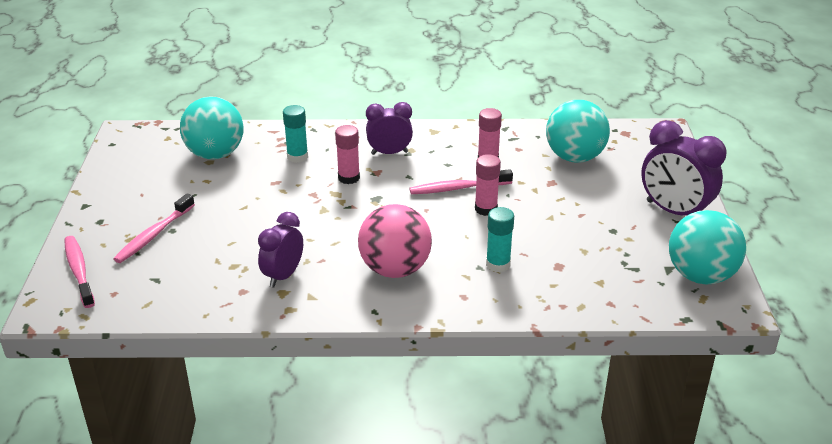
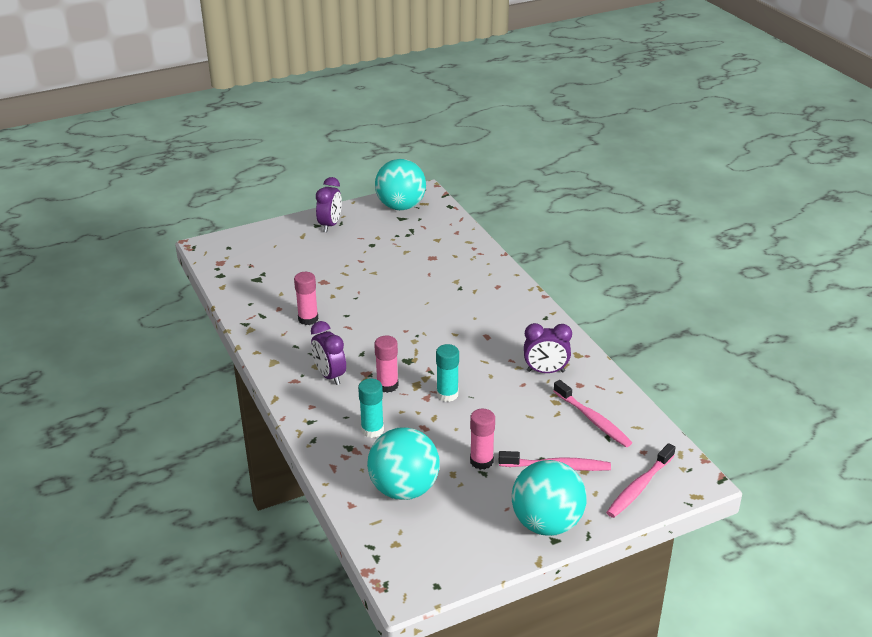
camera: 115 degrees left, 0 degrees up
pink ball [358,204,432,278] -> none
pink toothbrush [409,169,513,194] -> pink toothbrush moved to [553,380,632,447]
pink glue stick [475,154,501,216] -> pink glue stick moved to [470,409,495,470]
turquoise glue stick [486,207,514,272] -> turquoise glue stick moved to [436,344,459,402]
turquoise ball [546,100,610,163] -> turquoise ball moved to [511,460,587,536]
purple clock [641,120,726,215] -> purple clock [316,177,342,232], size x0.65

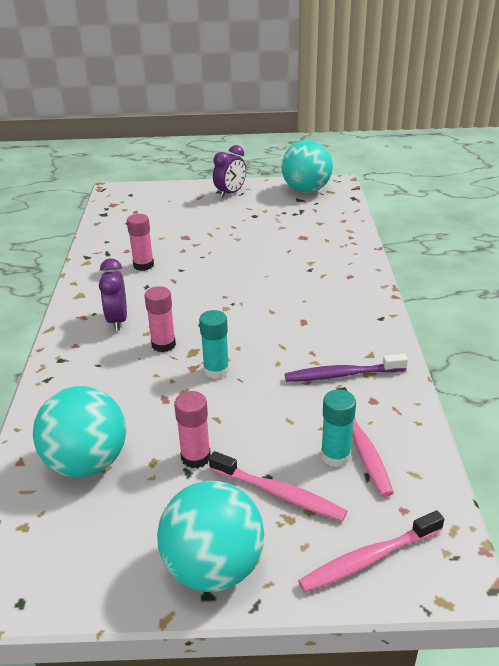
camera: 25 degrees right, 0 degrees up
turquoise glue stick [358,378,384,438] -> turquoise glue stick moved to [321,389,356,467]
purple clock [524,323,572,373] -> purple toothbrush [285,354,408,382]

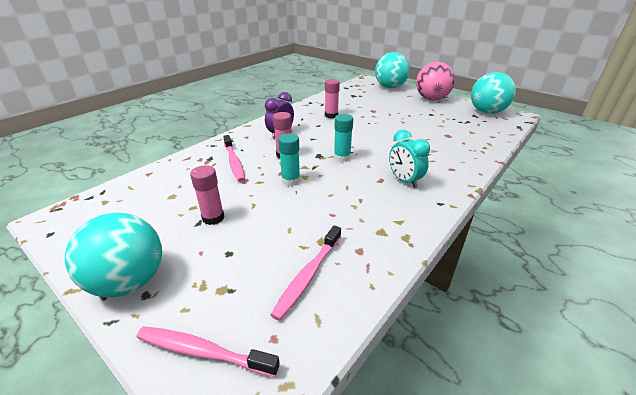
camera: 40 degrees right, 0 degrees up
turquoise ball [33,386,126,477] -> turquoise ball moved to [375,52,410,88]
pink toothbrush [209,451,347,521] -> pink toothbrush moved to [223,135,245,182]
purple clock [213,145,246,198] -> pink ball [416,62,455,100]
purple toothbrush [285,354,408,382] -> none
turquoise glue stick [321,389,356,467] -> turquoise glue stick moved to [334,114,353,162]
none -> turquoise clock [389,130,430,188]

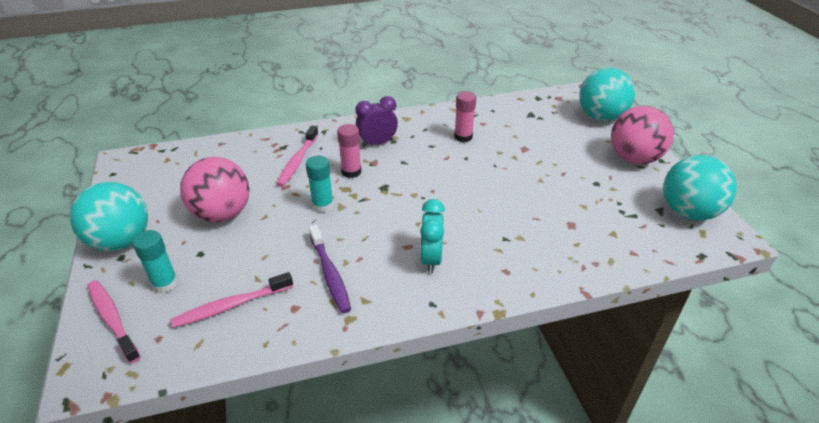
camera: 35 degrees right, 5 degrees up
pink glue stick [190,165,224,225] -> pink ball [180,157,250,222]
turquoise glue stick [334,114,353,162] -> turquoise glue stick moved to [133,230,178,293]
none -> purple toothbrush [309,225,351,313]

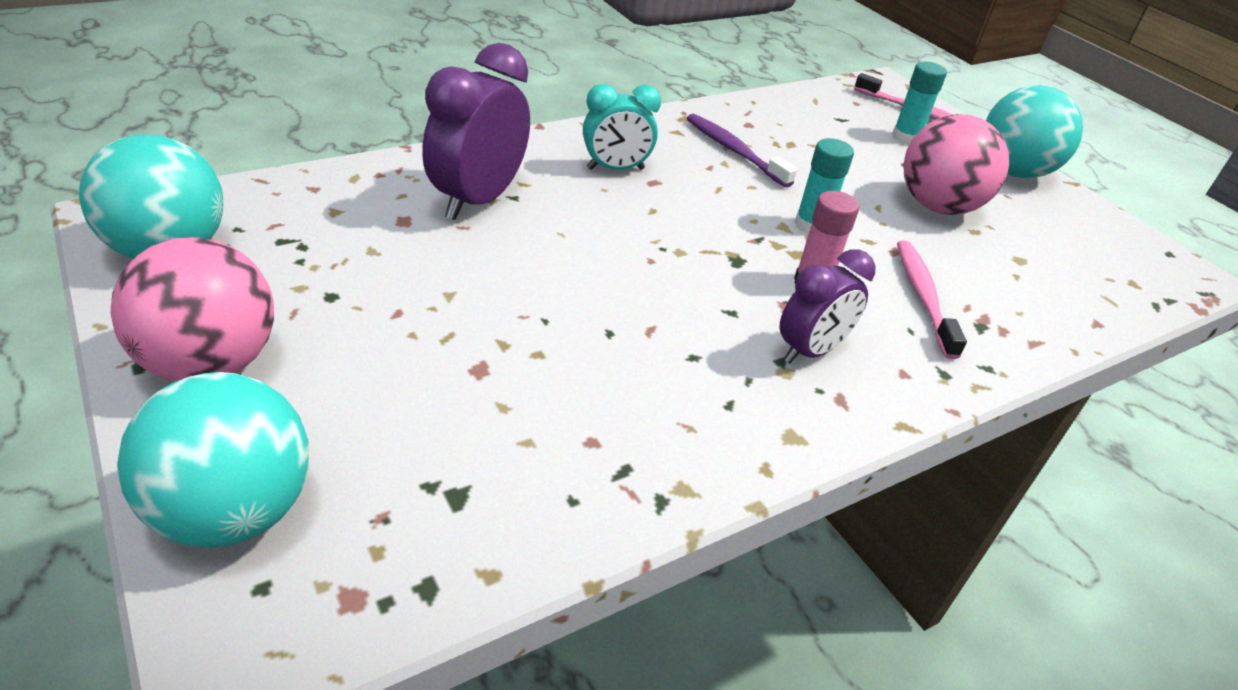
camera: 160 degrees right, 0 degrees up
pink toothbrush [170,272,293,328] -> none
turquoise clock [420,199,445,273] -> turquoise clock turned 90 degrees clockwise [583,84,661,170]
pink glue stick [454,91,476,142] -> none
none -> purple clock [422,43,530,220]

